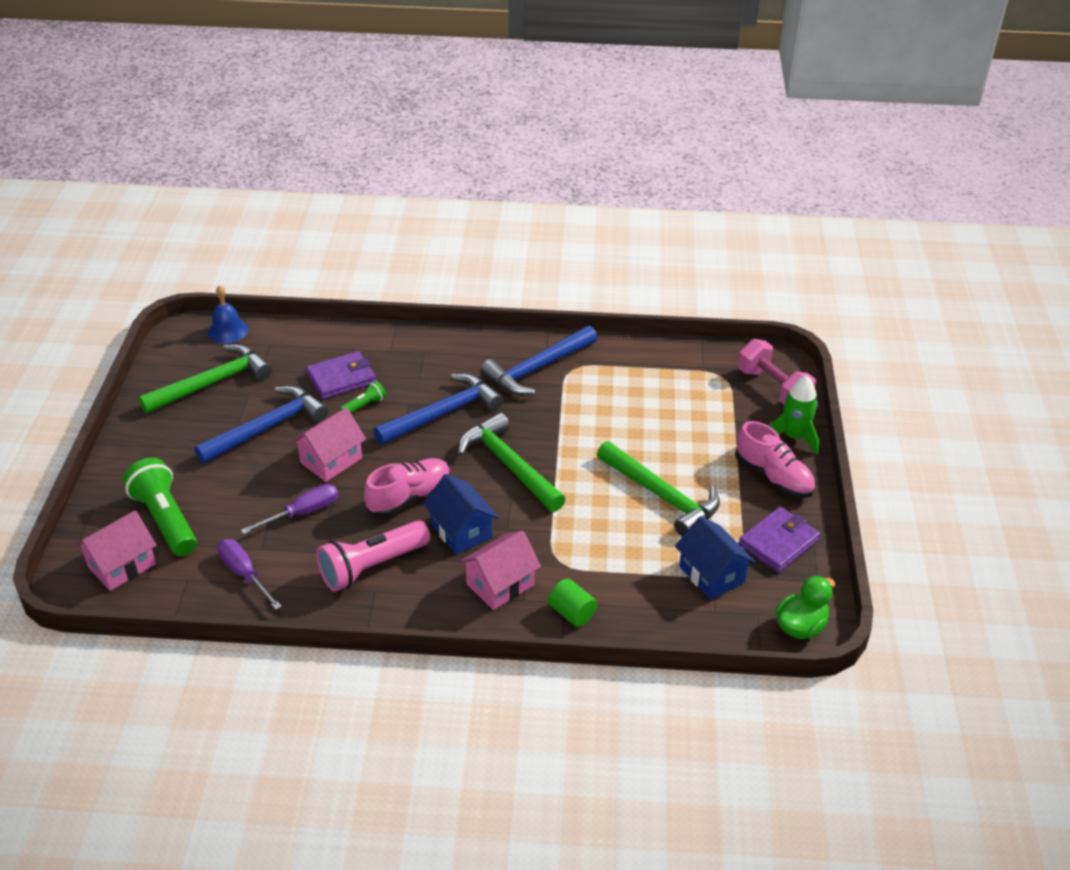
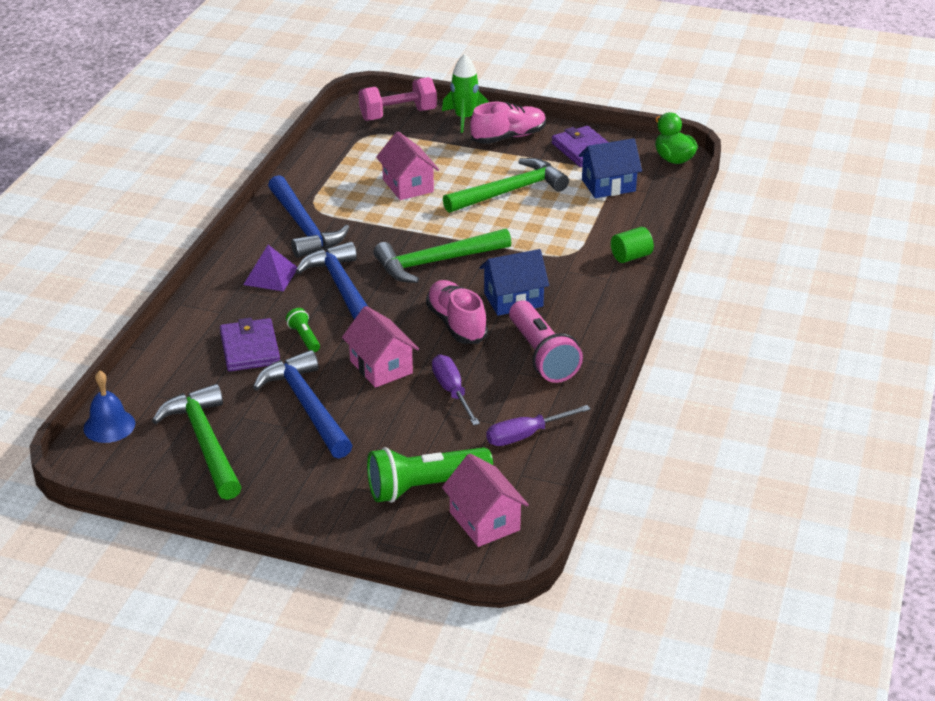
camera: 75 degrees left, 5 degrees down
pink house [459,530,541,610] -> pink house moved to [376,131,439,200]
none -> purple pyramid [243,245,297,291]

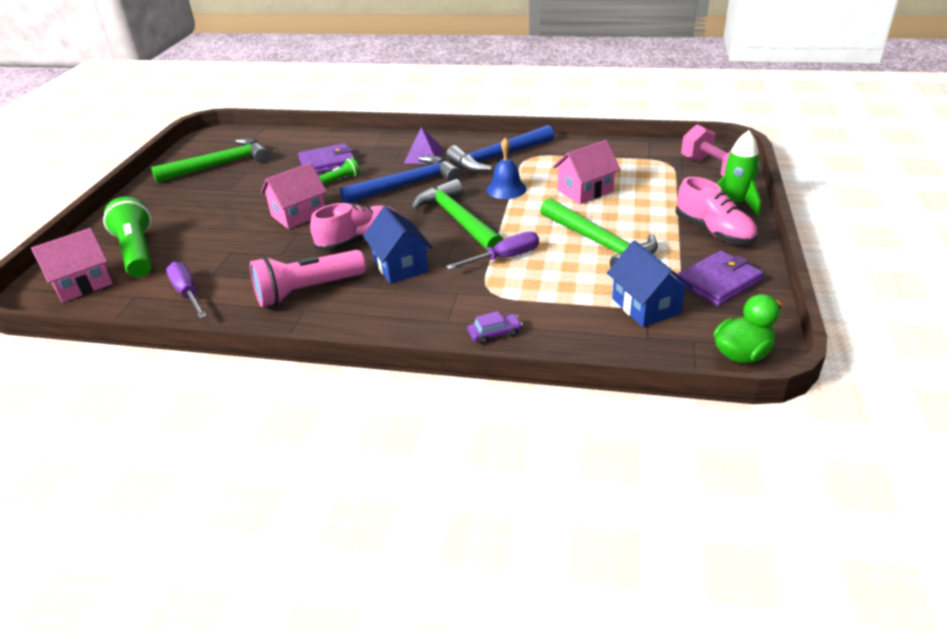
camera: 85 degrees right, 0 degrees up
blue bell [83,370,135,443] -> blue bell moved to [487,138,527,199]
blue hammer [253,350,353,458] -> none
purple screwdriver [432,355,480,426] -> purple screwdriver moved to [446,231,539,270]
green cylinder [611,227,654,263] -> purple car [467,311,523,345]

